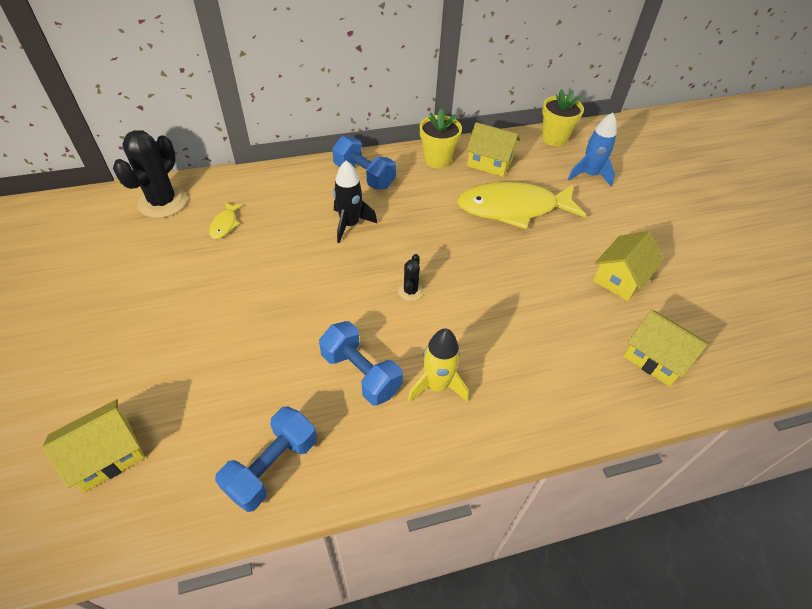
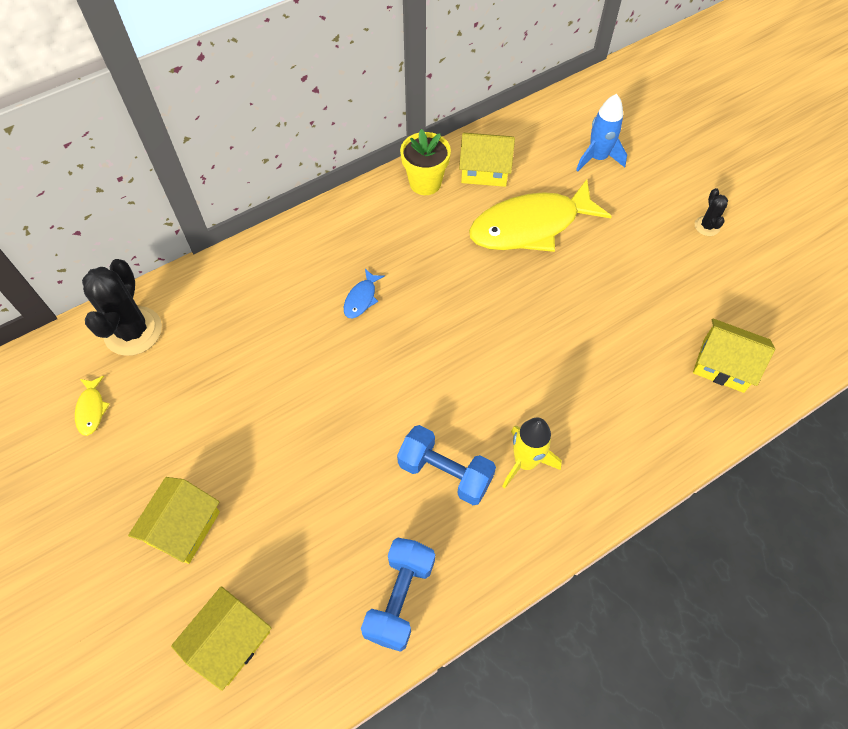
camera: 15 degrees left, 10 degrees up
yellow fish [209,202,243,239] -> yellow fish moved to [75,376,110,436]
blue dumbbell [332,136,396,189] -> none
black rocket [333,161,377,243] -> blue fish [344,269,385,319]
black cactus [398,254,423,301] -> black cactus moved to [695,188,728,236]
yellow flower pot [542,89,584,147] -> none
yellow house [593,231,664,301] -> yellow house moved to [128,477,220,564]

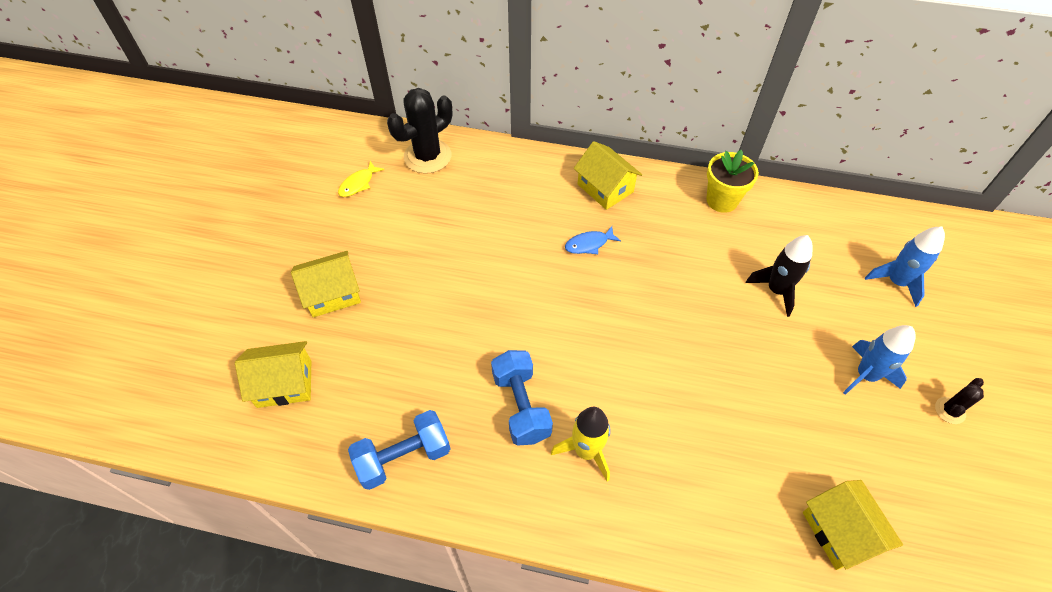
camera: 45 degrees right, 5 degrees down
yellow house [459,133,515,187] -> yellow house moved to [574,141,642,210]
yellow fish [469,179,612,252] -> black rocket [746,235,813,317]
none -> blue rocket [843,325,916,395]

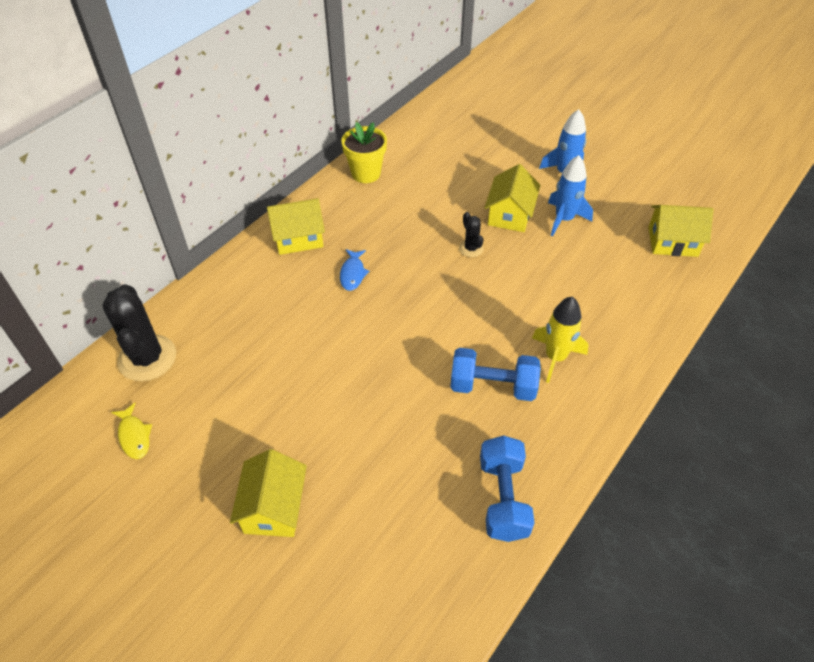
camera: 65 degrees left, 5 degrees down
yellow house [235,341,311,408] -> yellow house moved to [484,164,540,232]
black rocket [746,235,813,317] -> none
blue rocket [865,227,945,307] -> blue rocket moved to [548,155,593,236]
black cactus [935,378,984,424] -> black cactus moved to [459,212,484,257]

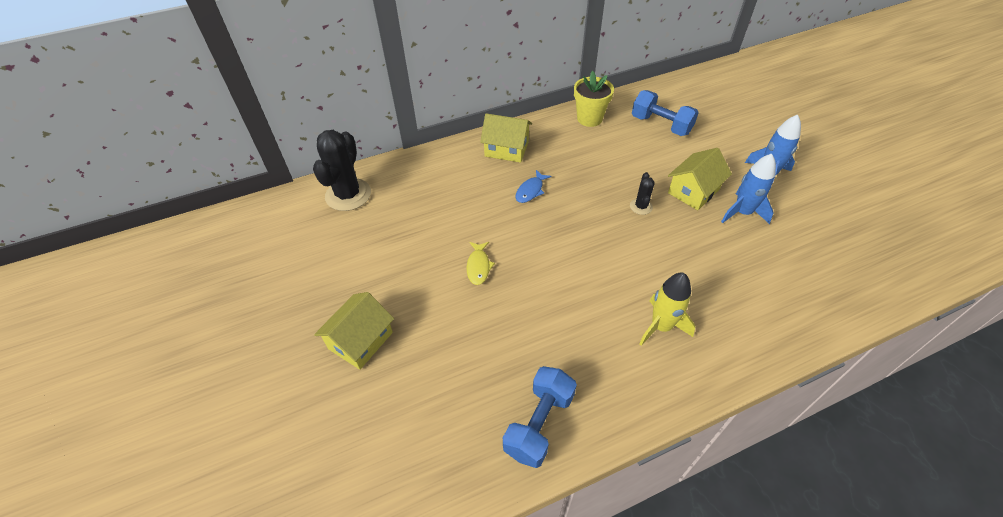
camera: 30 degrees right, 0 degrees up
yellow fish [111,403,152,459] -> yellow fish moved to [467,242,495,285]
blue dumbbell [450,348,541,401] -> blue dumbbell moved to [632,90,699,136]
yellow house [648,205,714,257] -> none

